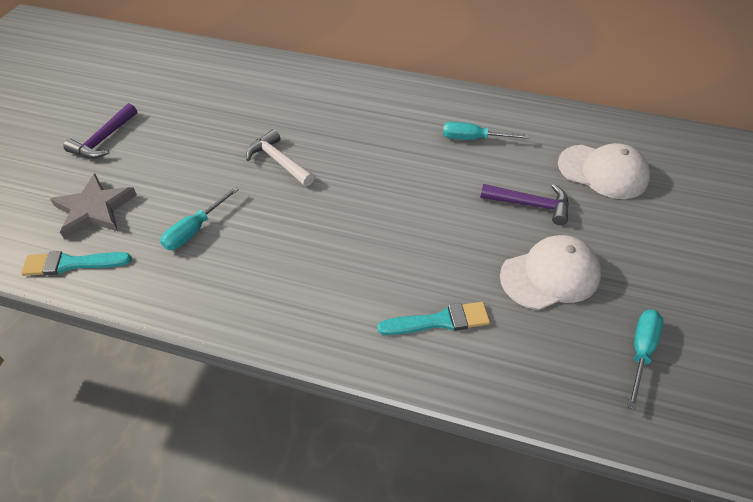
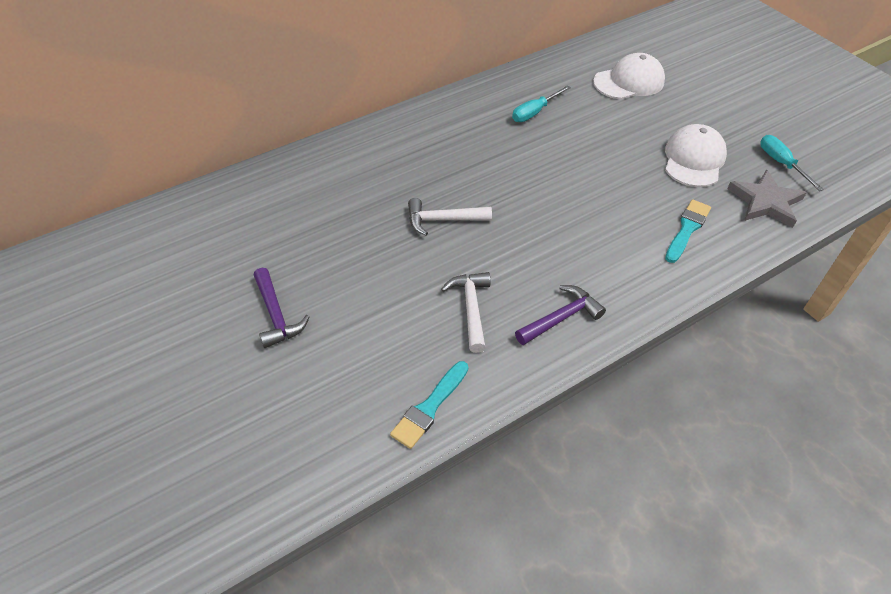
camera: 50 degrees left, 0 degrees up
grey star [50,174,137,239] -> grey star moved to [727,170,807,228]
turquoise screwdriver [160,187,239,250] -> white hammer [441,272,491,353]
purple hammer [480,184,569,225] -> purple hammer moved to [515,285,606,345]

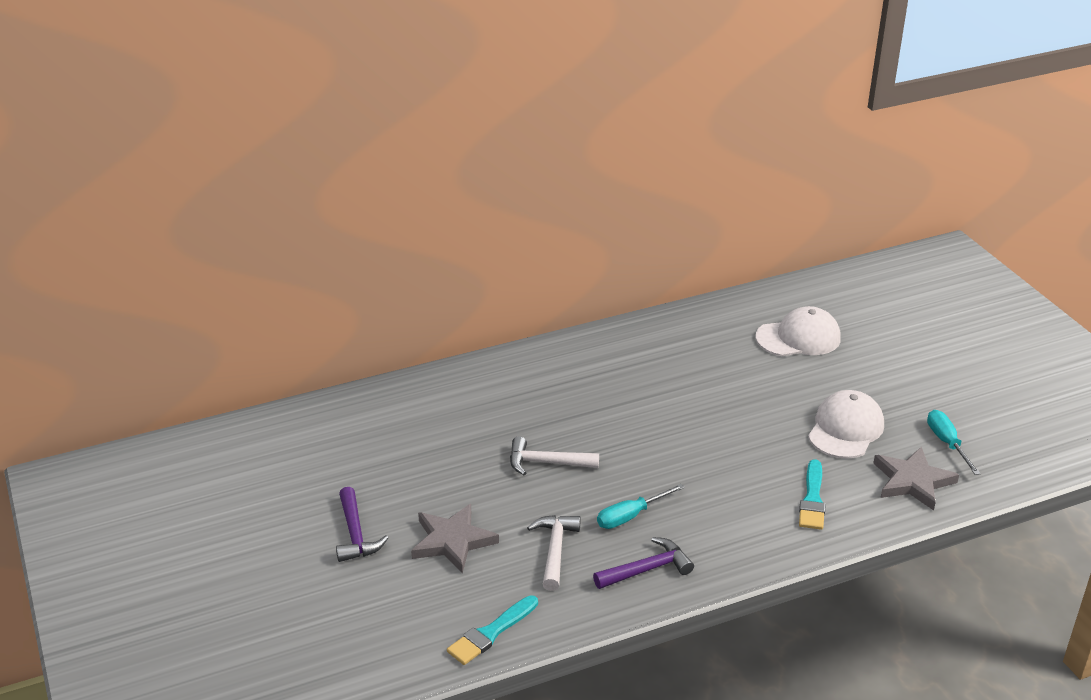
camera: 10 degrees right, 15 degrees down
turquoise screwdriver [512,85,571,122] -> turquoise screwdriver moved to [597,484,685,529]
turquoise brush [665,199,711,263] -> turquoise brush turned 150 degrees clockwise [799,459,826,530]
none -> grey star [411,504,499,574]

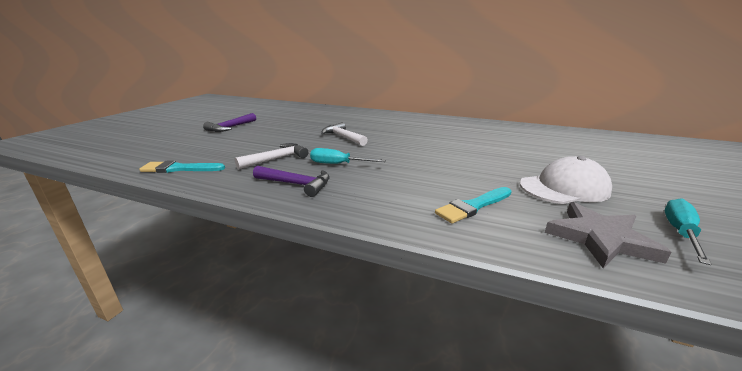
camera: 45 degrees right, 10 degrees down
grey star [411,504,499,574] -> none
white cap [755,306,841,356] -> none

